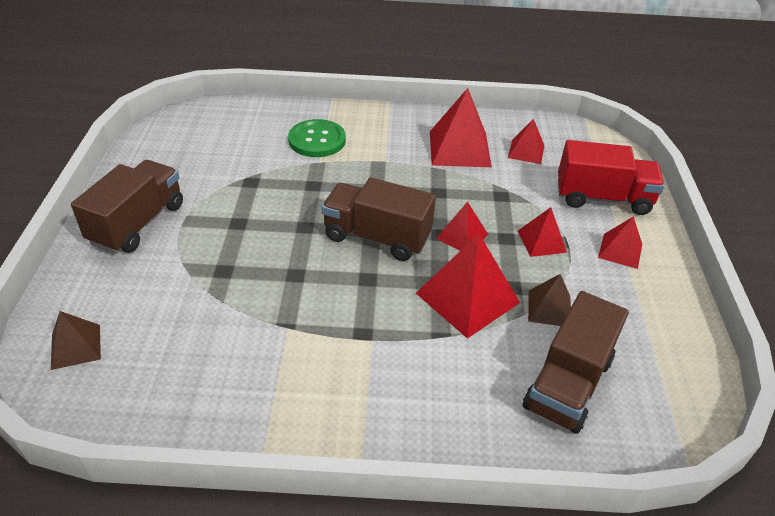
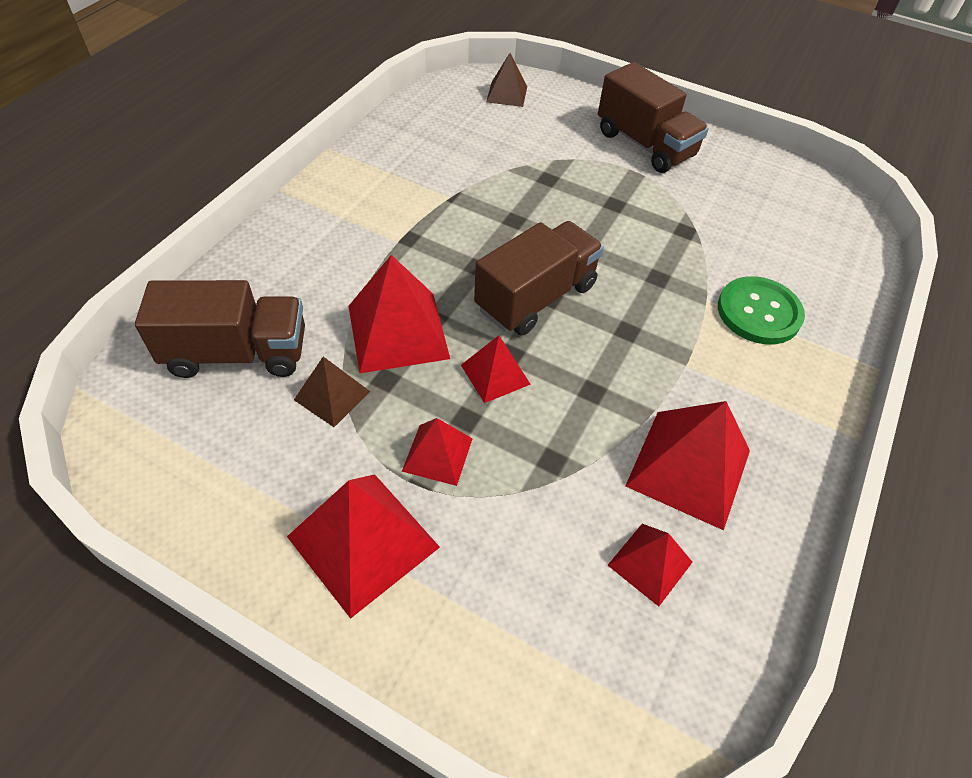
camera: 115 degrees right, 10 degrees up
brown truck [523,291,629,434] -> brown truck turned 120 degrees clockwise [135,280,305,378]
red truck [558,140,665,215] -> none
red pyramid [598,216,642,269] -> red pyramid [287,474,440,619], size x1.77

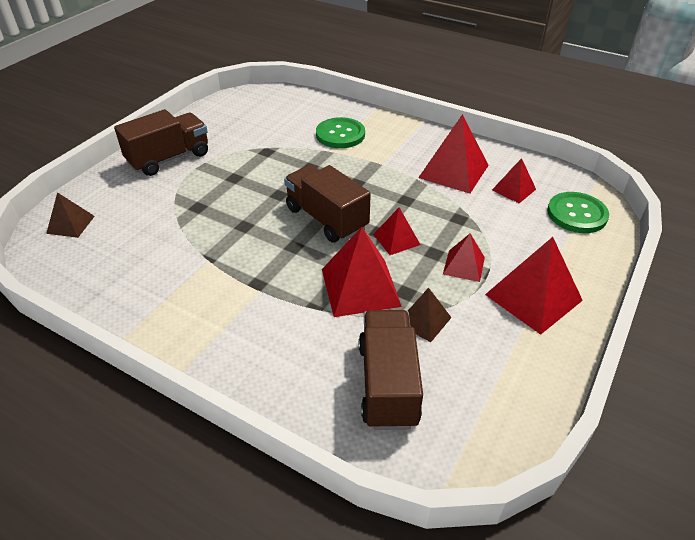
camera: 85 degrees left, 10 degrees down
none -> green button [547,192,609,233]

